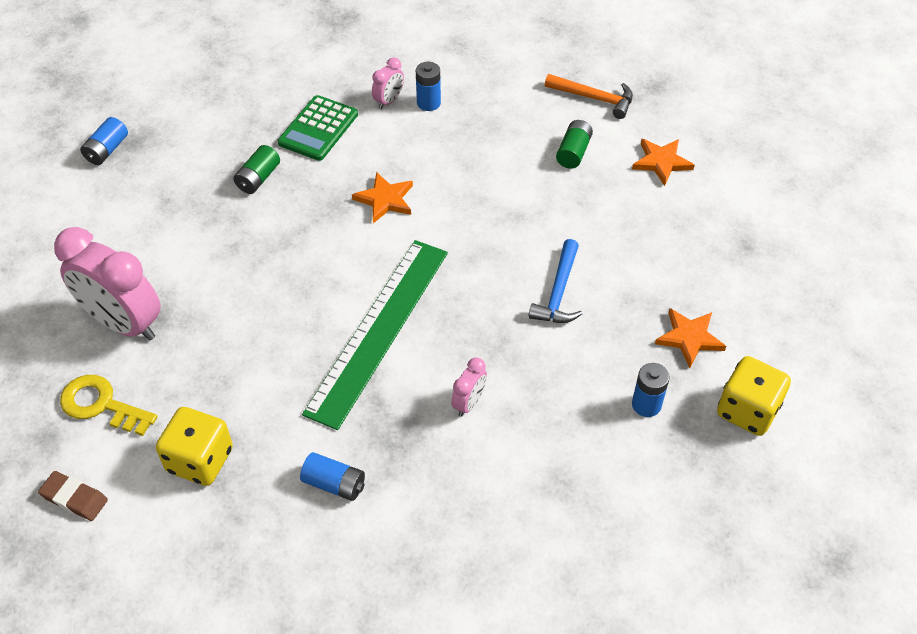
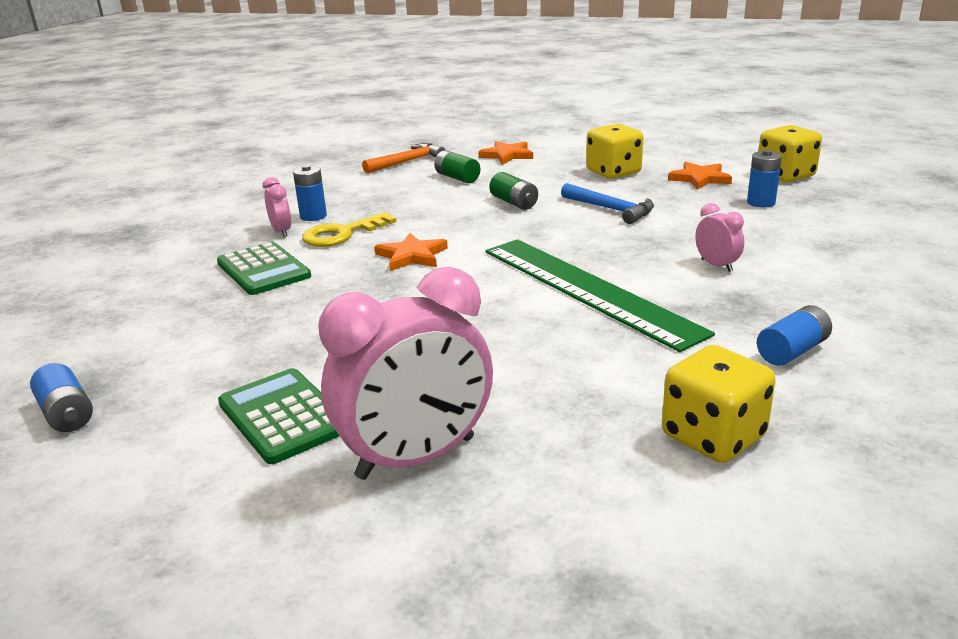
camera: 60 degrees left, 25 degrees down
brown eraser [38,471,108,521] -> none
yellow key [60,375,158,436] -> yellow key moved to [302,212,396,247]
green battery [233,145,280,194] -> green battery moved to [489,172,538,210]
none -> green calculator [218,368,339,464]
none -> yellow dice [586,124,643,179]

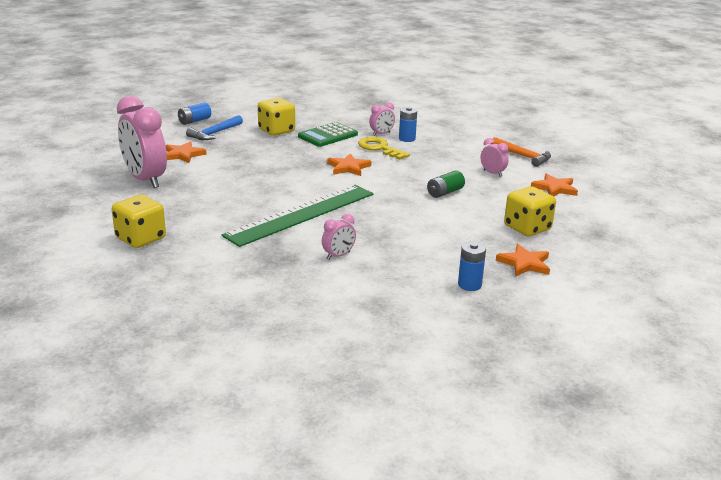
camera: 80 degrees right, 0 degrees up
green calculator [218,368,339,464] -> orange star [166,141,207,163]
green battery [434,150,480,183] -> pink clock [481,138,509,177]
blue hammer [561,183,654,224] -> blue hammer moved to [186,115,243,140]
blue battery [757,305,832,366] -> none
yellow dice [758,125,822,182] -> yellow dice moved to [258,98,295,136]

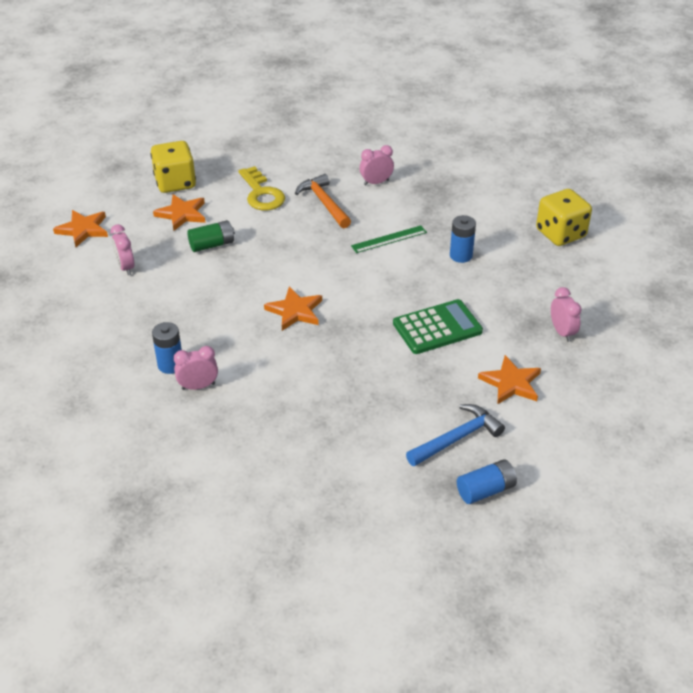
camera: 160 degrees left, 15 degrees up
pink clock [117,96,167,188] -> pink clock [551,287,582,342], size x0.45
green ruler [222,185,373,247] -> green ruler [351,225,427,253], size x0.41
yellow dice [258,98,295,136] -> none
green calculator [298,122,358,147] -> green calculator moved to [393,299,483,354]
yellow key [358,137,410,160] -> yellow key moved to [239,166,285,210]
blue battery [458,242,486,291] -> blue battery moved to [450,215,476,263]
orange hammer [491,137,551,167] -> orange hammer moved to [295,174,351,228]
orange star [496,244,550,276] -> orange star moved to [153,194,205,231]

